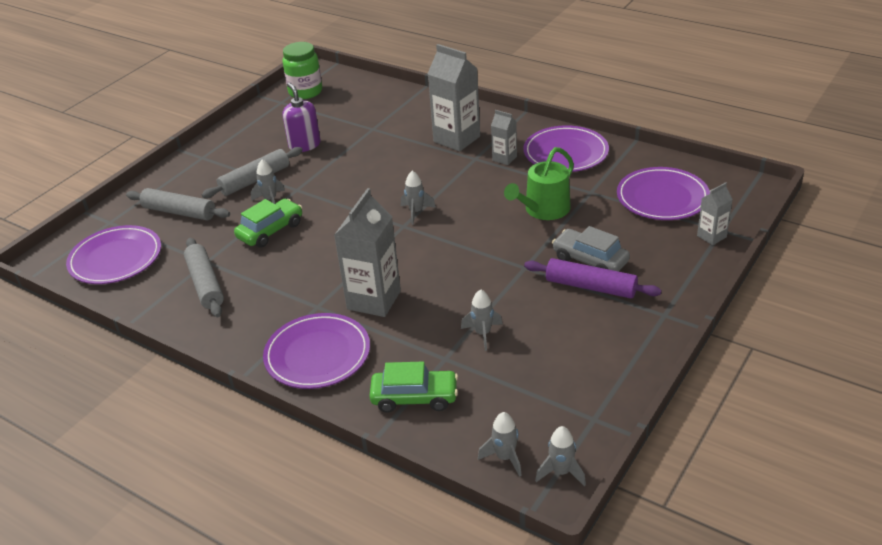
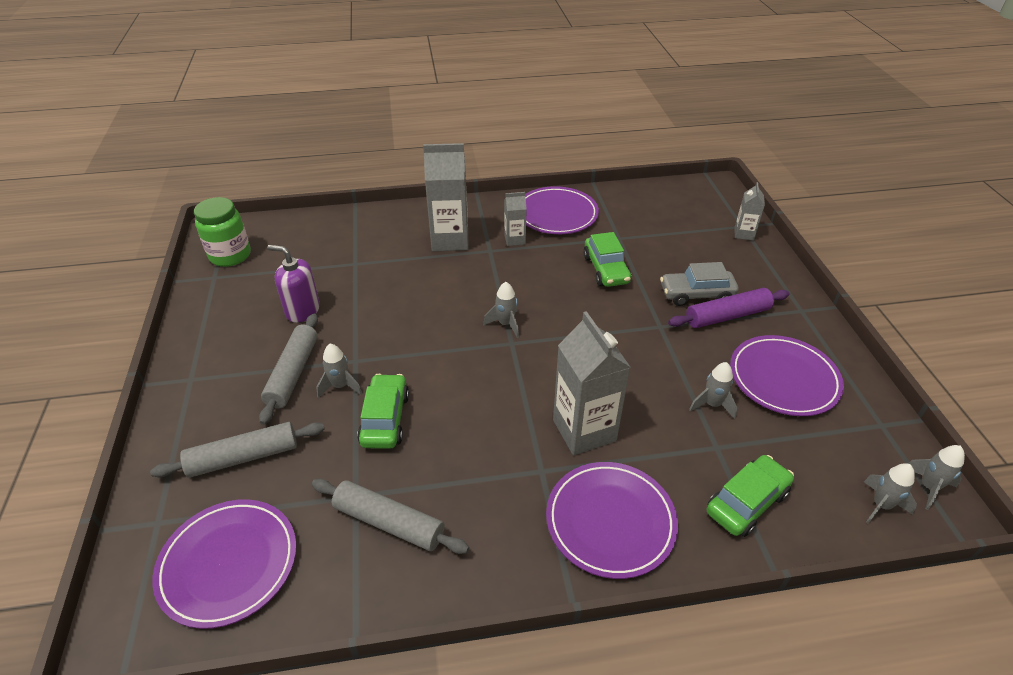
camera: 45 degrees left, 5 degrees up
green watering can [504,147,574,220] -> green car [583,232,631,287]
purple plate [617,167,710,220] -> purple plate moved to [730,335,844,416]

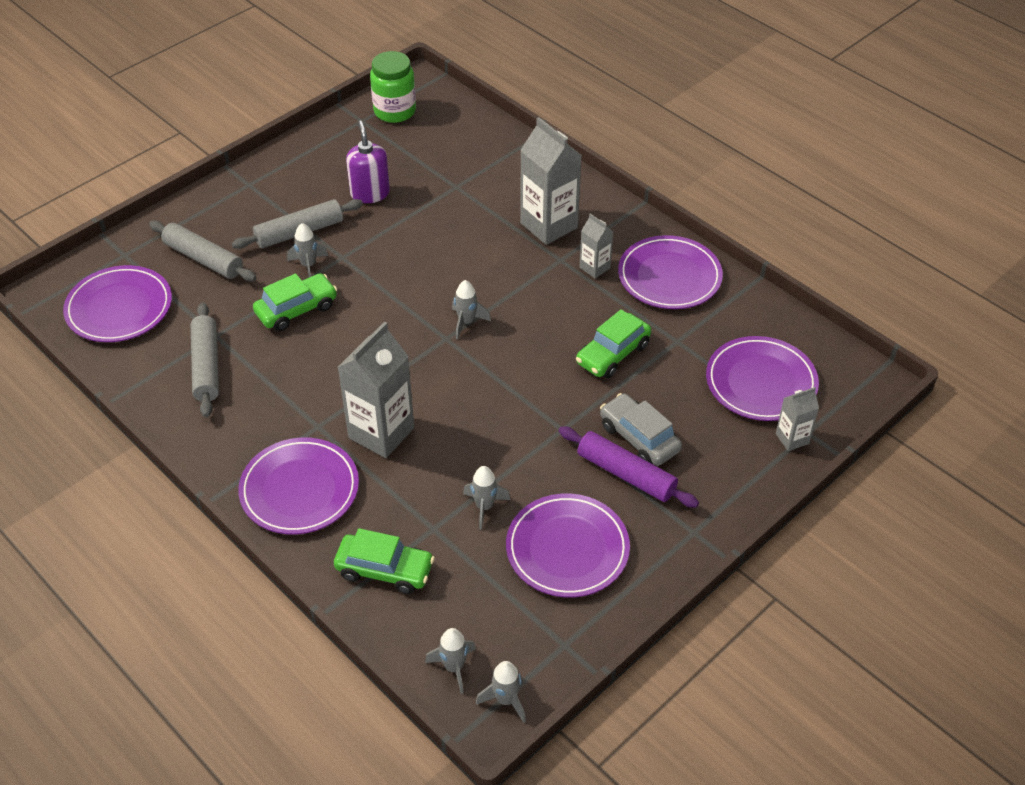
camera: 55 degrees right, 5 degrees up
none -> purple plate [706,336,819,421]

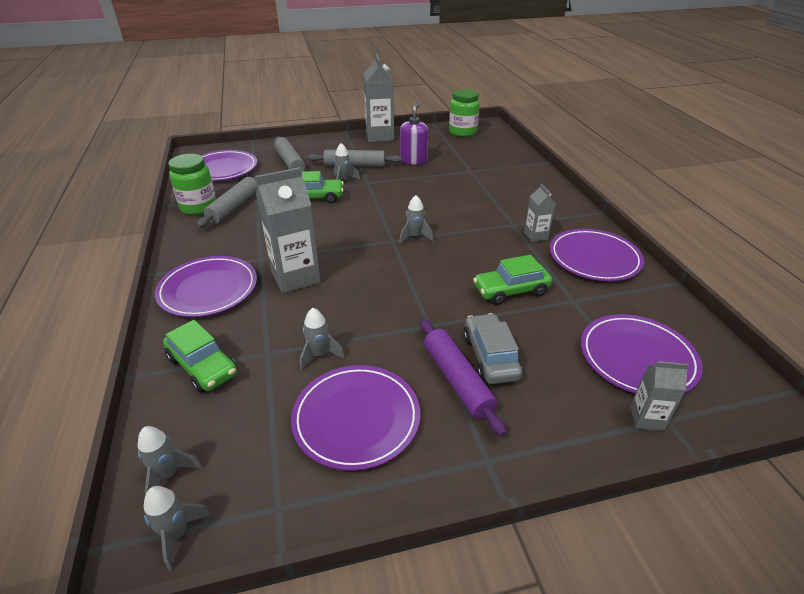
camera: 30 degrees right, 10 degrees down
grey carton [520,117,582,245] -> grey carton moved to [364,54,394,142]
none -> green jar [168,154,216,215]

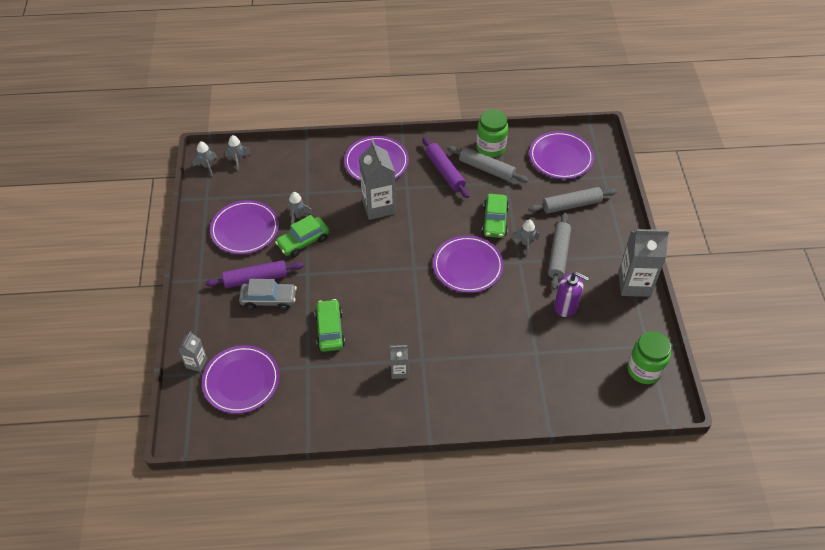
camera: 100 degrees right, 15 degrees up
green car [163,320,237,393] -> green car moved to [275,215,330,257]
grey rocket [399,195,433,244] -> none
purple plate [550,229,644,281] -> purple plate moved to [433,235,504,293]
none -> purple rolling pin [423,137,469,198]

